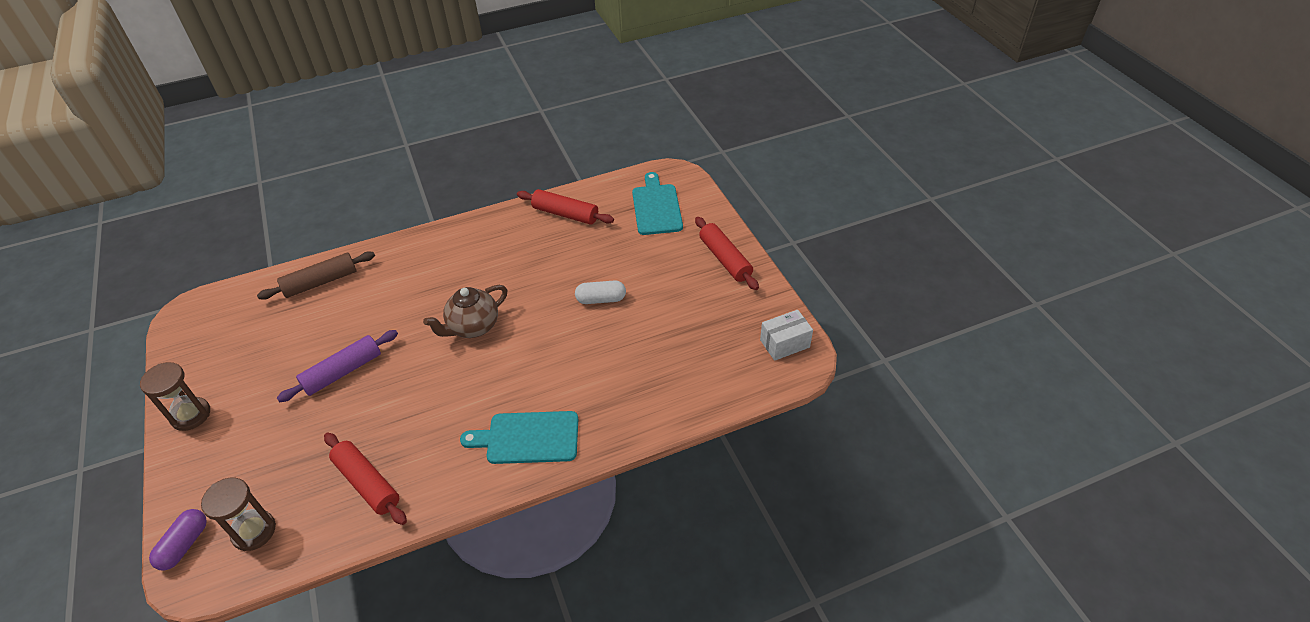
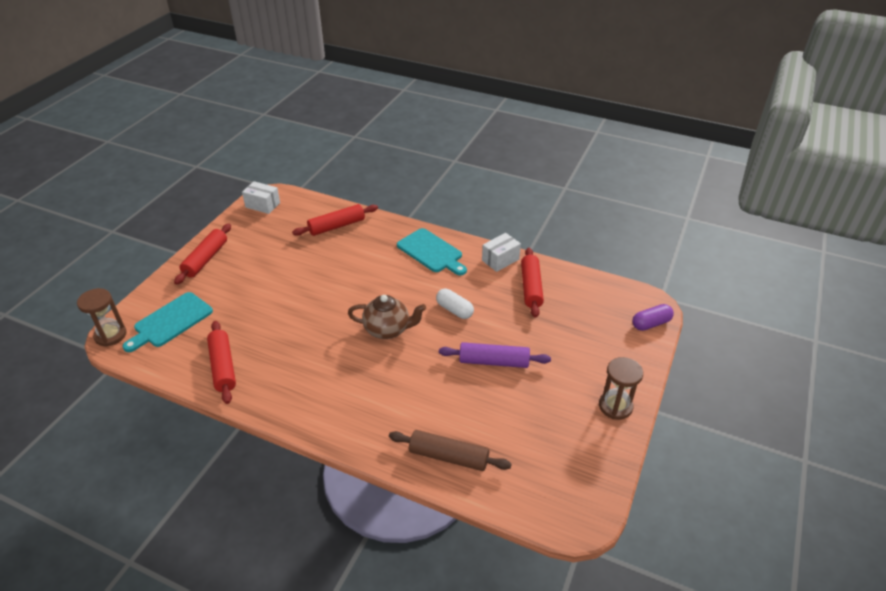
camera: 135 degrees left, 5 degrees down
brown hourglass [201,478,276,551] -> brown hourglass moved to [77,288,127,347]
white capsule [575,280,626,304] -> white capsule moved to [436,289,474,319]
none -> red rolling pin [292,204,378,236]
none -> white box [482,233,521,272]

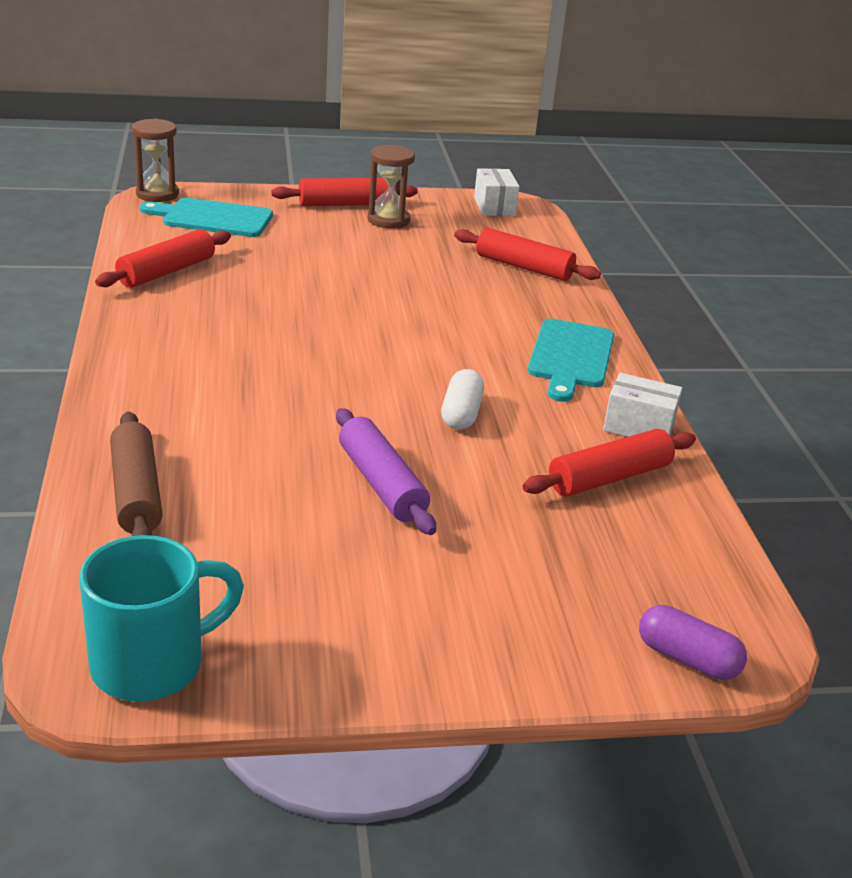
camera: 55 degrees right, 10 degrees down
brown teapot [348,295,426,339] -> none
brown hourglass [599,357,643,420] -> brown hourglass moved to [368,145,415,229]
none -> turquoise mug [79,535,244,701]

